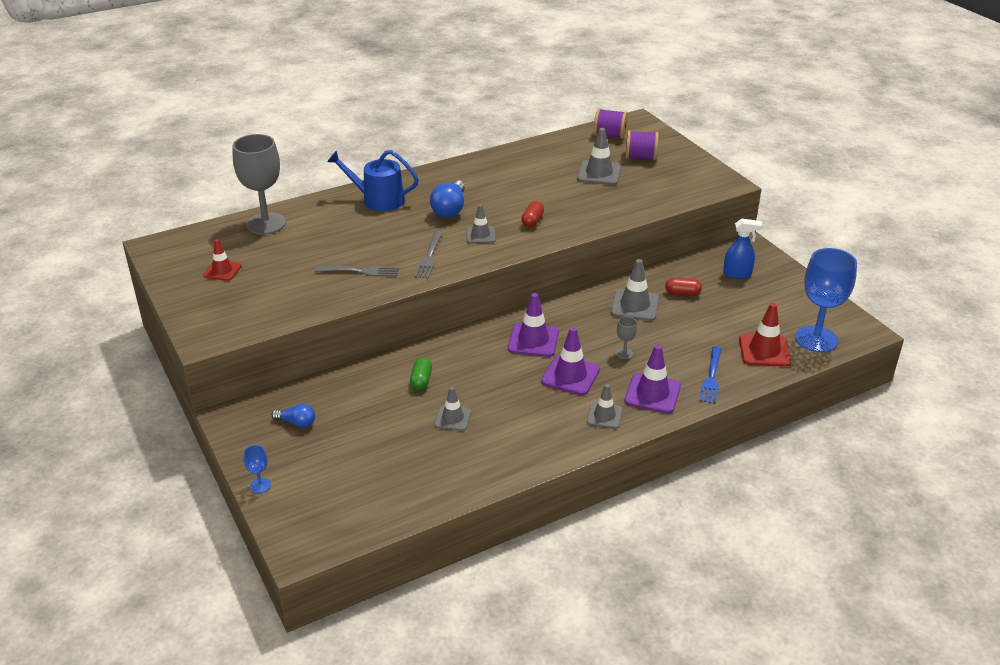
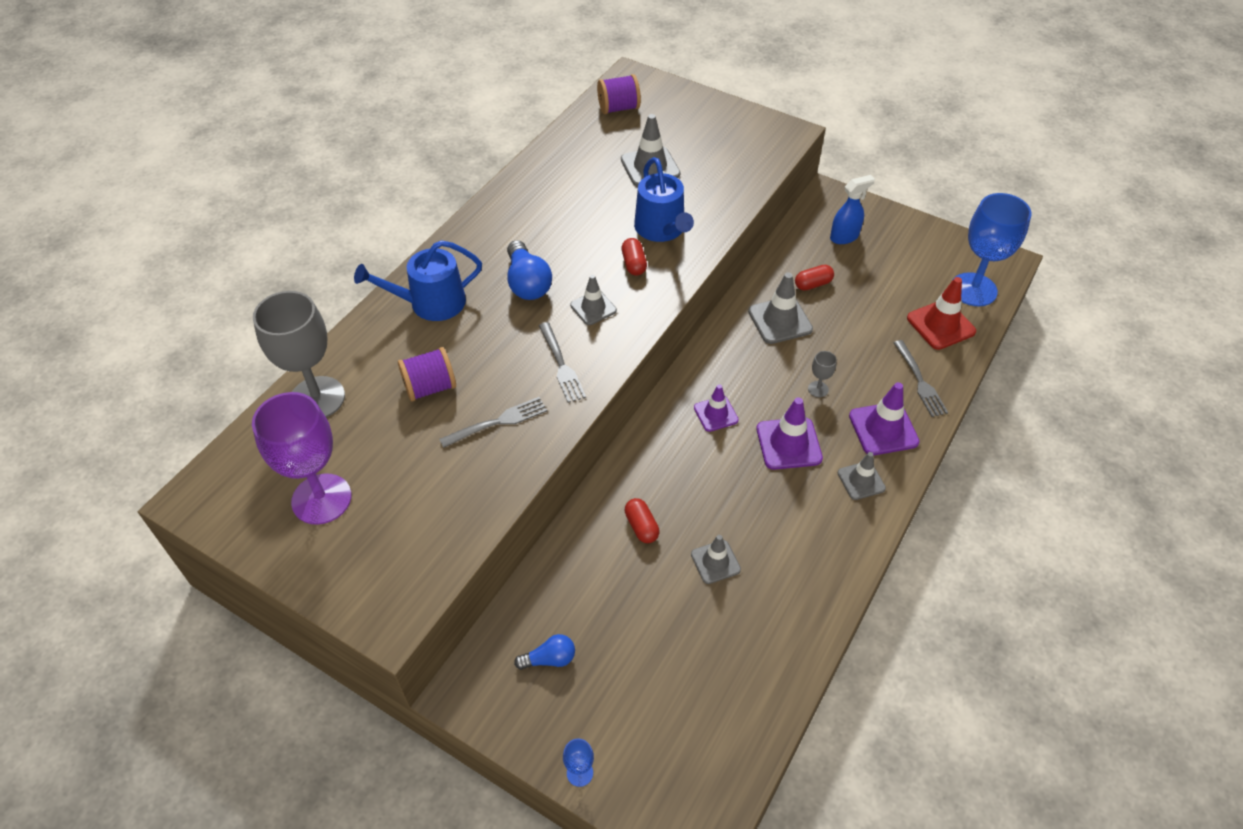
camera: 30 degrees left, 15 degrees up
red traffic cone [203,239,241,281] -> purple goblet [252,392,351,525]
green capsule [410,357,432,390] -> red capsule [625,498,660,543]
purple traffic cone [508,293,559,357] -> purple traffic cone [694,384,739,432], size x0.64
purple spool [625,130,659,160] -> purple spool moved to [398,347,456,402]
blue fork [699,346,721,404] -> grey fork [894,340,948,417]
none -> blue watering can [634,157,694,242]

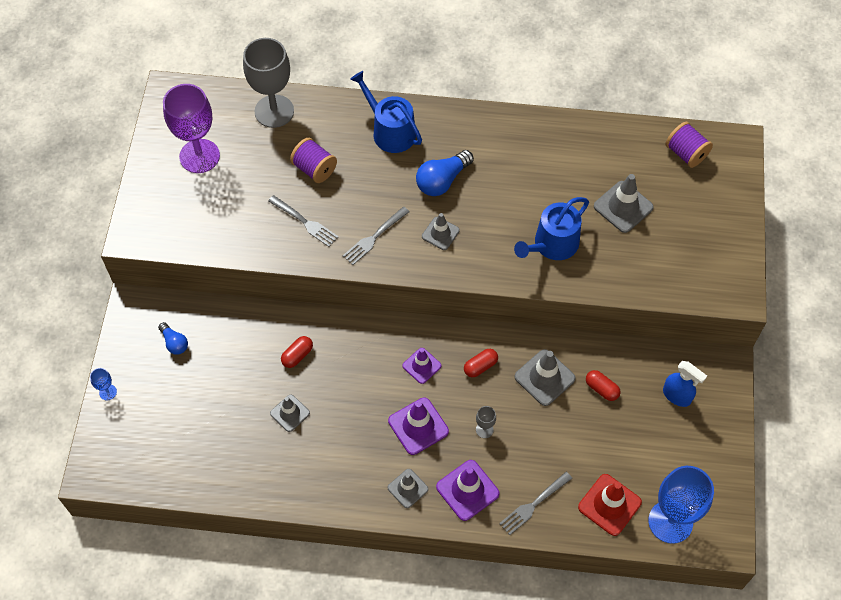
camera: 65 degrees right, 10 degrees up
red capsule [621,238,647,275] -> red capsule moved to [464,349,498,377]

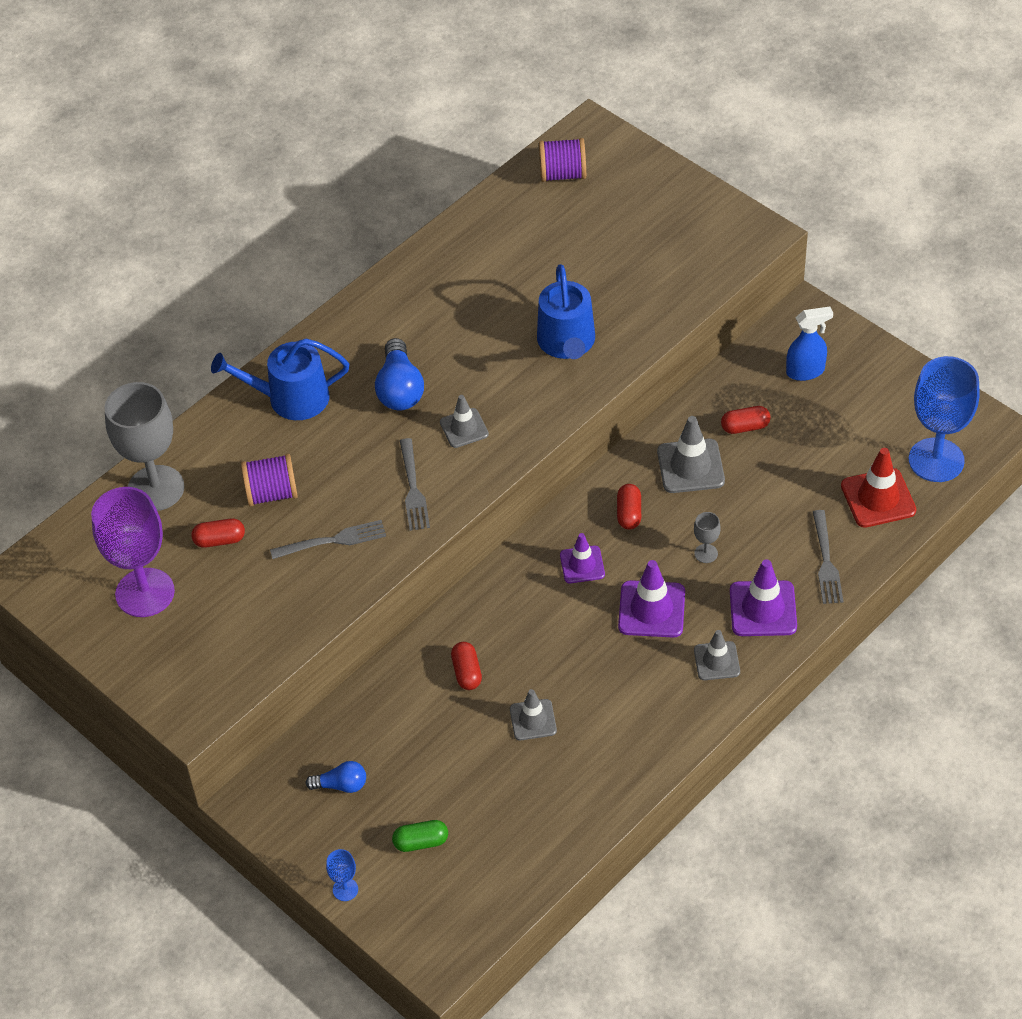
camera: 50 degrees left, 10 degrees down
grey traffic cone [594,174,654,233] -> none
none -> red capsule [191,518,245,548]
none -> green capsule [392,820,448,852]

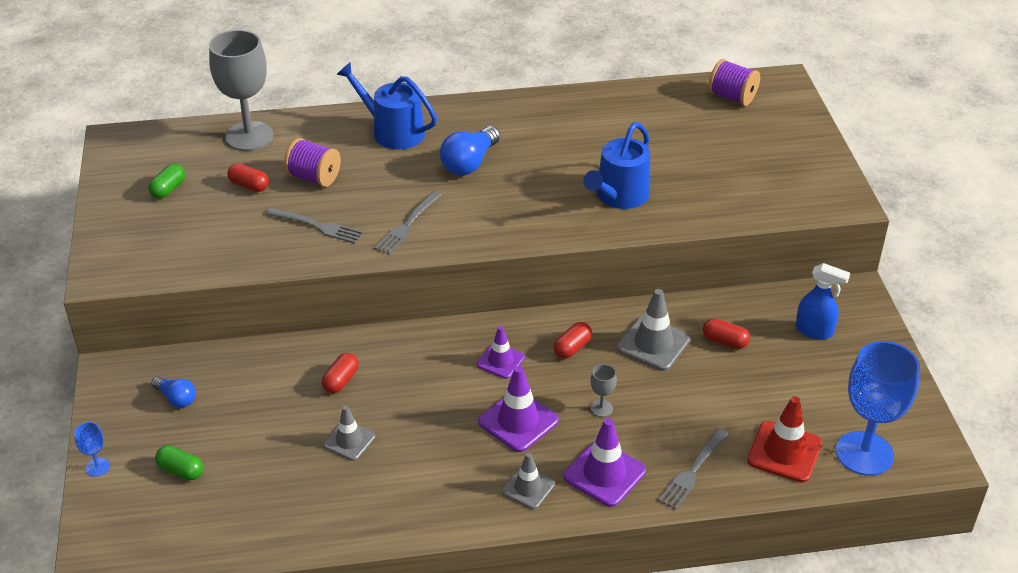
camera: 35 degrees right, 10 degrees down
purple goblet [91,487,175,617] -> green capsule [148,163,185,199]
grey traffic cone [440,395,489,448] -> none

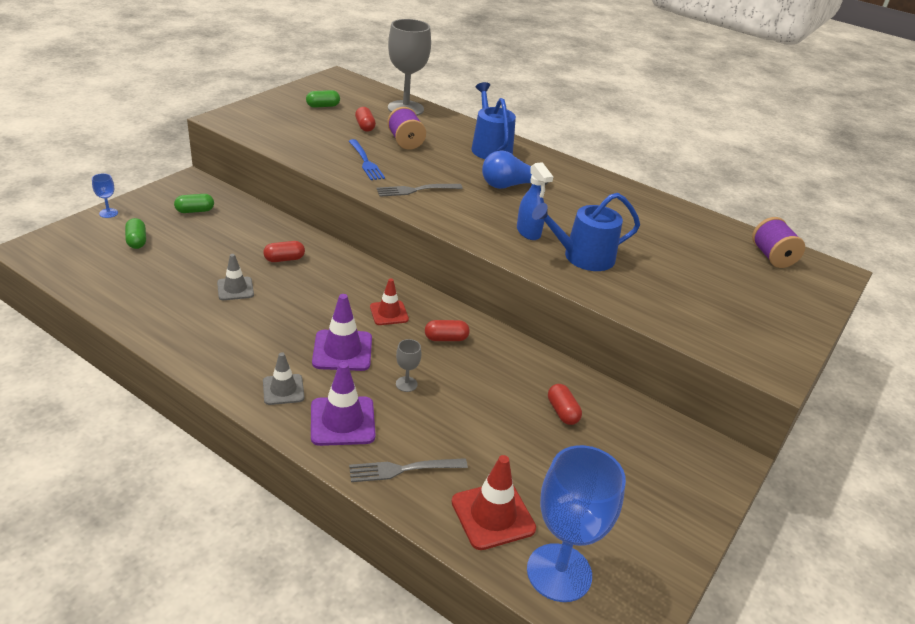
camera: 40 degrees right, 5 degrees down
blue light bulb [151,376,196,408] -> green capsule [174,194,214,213]
grey fork [266,208,363,243] -> blue fork [349,139,385,180]
purple traffic cone [477,326,525,379] -> red traffic cone [370,278,409,325]
grey traffic cone [617,289,691,371] -> none
blue spray bottle [795,263,850,340] -> blue spray bottle moved to [517,162,553,240]

